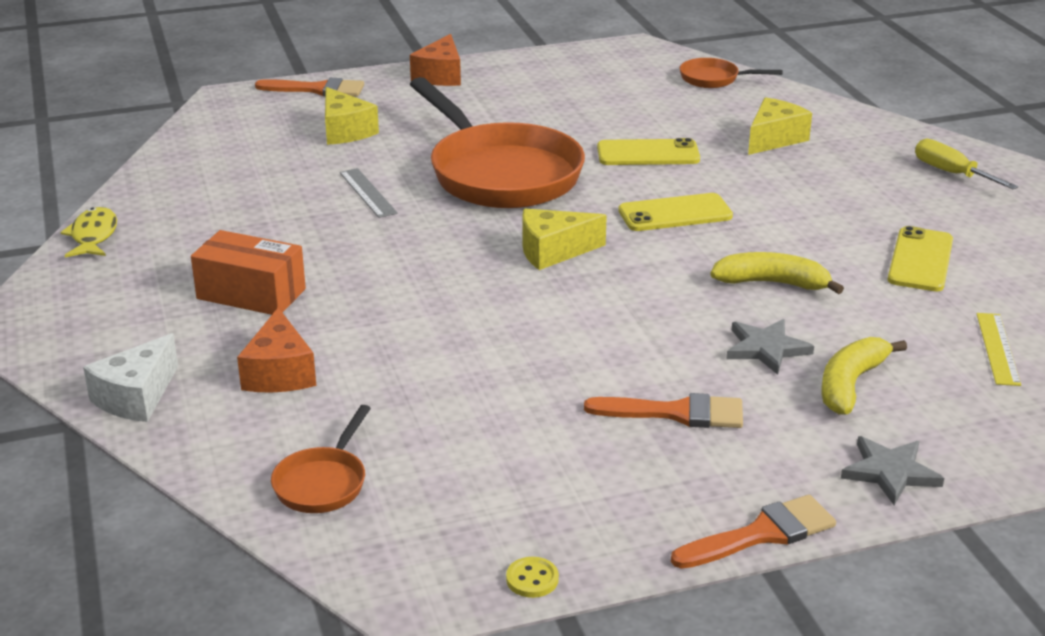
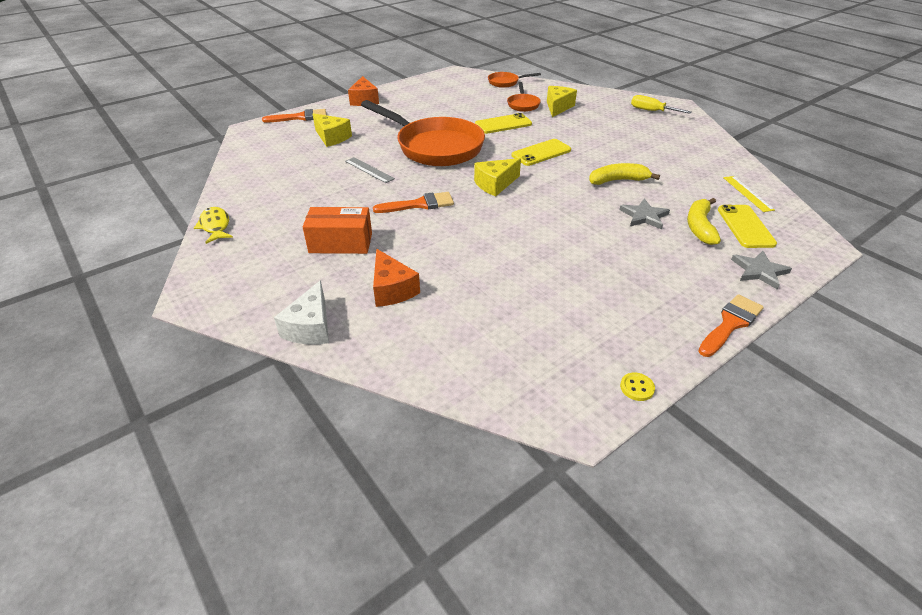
camera: 20 degrees left, 10 degrees up
orange pan [271,405,371,513] -> orange pan moved to [507,82,541,112]
orange brush [584,393,743,428] -> orange brush moved to [373,192,454,213]
yellow phone [888,226,953,291] -> yellow phone moved to [718,205,777,248]

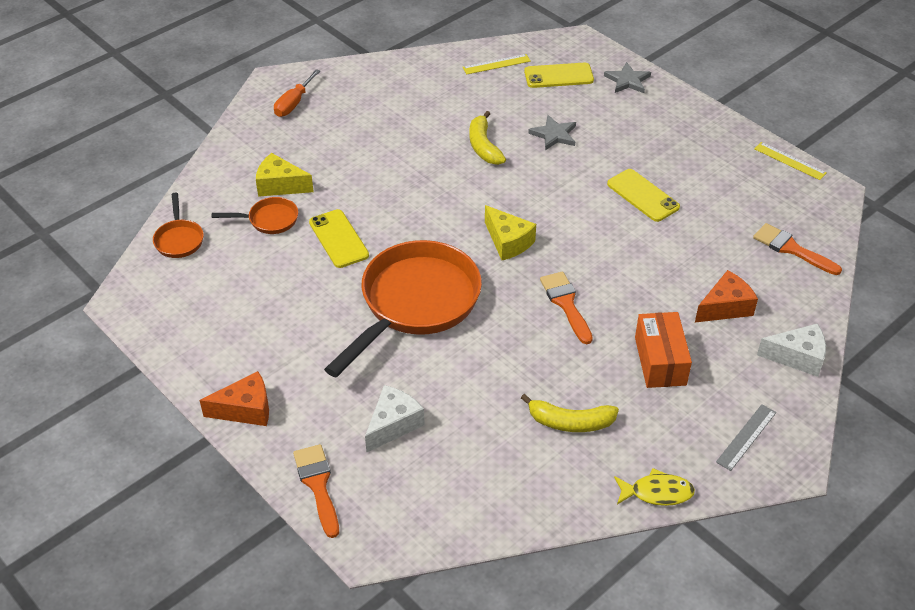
camera: 95 degrees left, 5 degrees up
yellow fish [194,207,233,244] -> yellow fish turned 150 degrees counterclockwise [614,468,695,506]
yellow cheese [313,113,352,147] -> white cheese [365,385,425,453]
grey ruler [345,157,395,183] -> grey ruler moved to [716,404,776,471]
yellow phone [512,139,571,166] -> yellow phone moved to [607,169,680,222]
yellow button [620,373,655,401] -> yellow ruler [754,142,826,180]
yellow screwdriver [631,95,692,114] -> orange screwdriver [274,69,320,117]
yellow banana [687,198,721,245] -> yellow banana moved to [521,394,619,432]
orange brush [698,294,764,357] -> orange brush moved to [753,223,842,275]

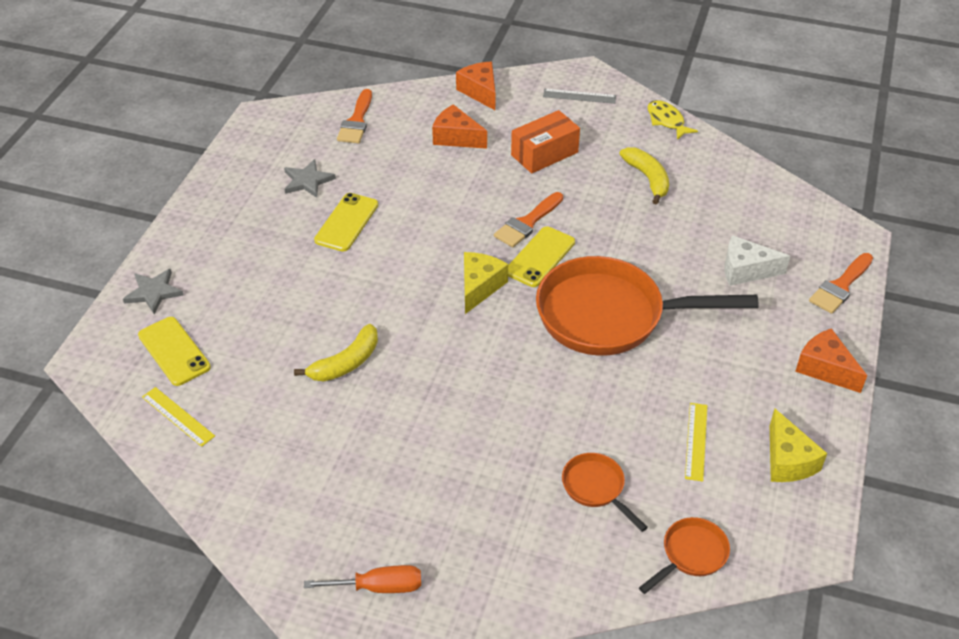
camera: 120 degrees left, 0 degrees up
yellow cheese [256,153,314,197] -> yellow cheese moved to [770,409,827,482]
yellow phone [309,209,369,268] -> yellow phone moved to [508,226,575,287]
grey star [528,115,576,150] -> grey star moved to [284,159,336,198]
yellow ruler [754,142,826,180] -> yellow ruler moved to [685,403,707,482]
white cheese [757,323,826,377] -> orange cheese [456,62,496,110]

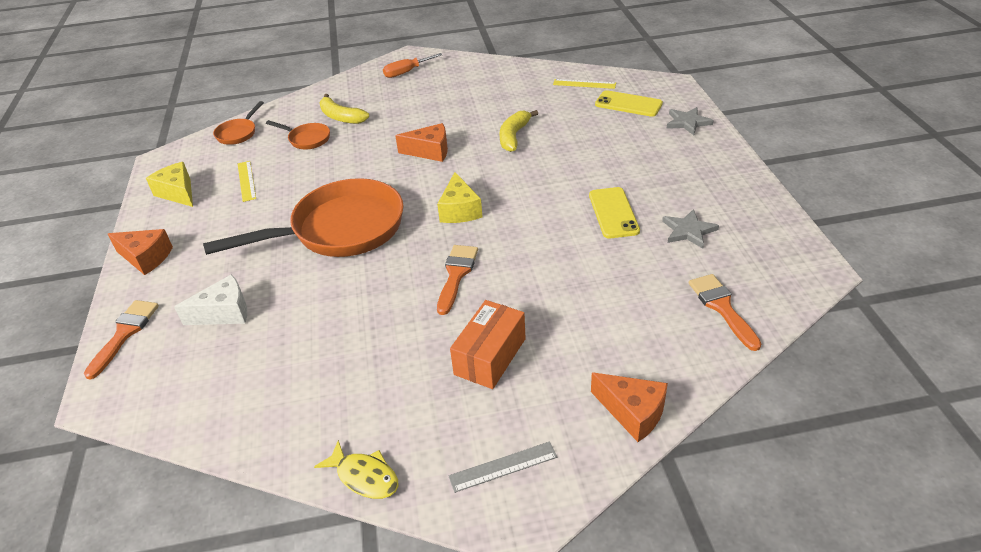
camera: 155 degrees right, 5 degrees down
orange cheese [432,104,487,149] -> orange cheese moved to [395,123,448,162]
yellow phone [508,226,575,287] -> none
yellow banana [619,147,669,205] -> yellow banana moved to [320,94,369,124]

